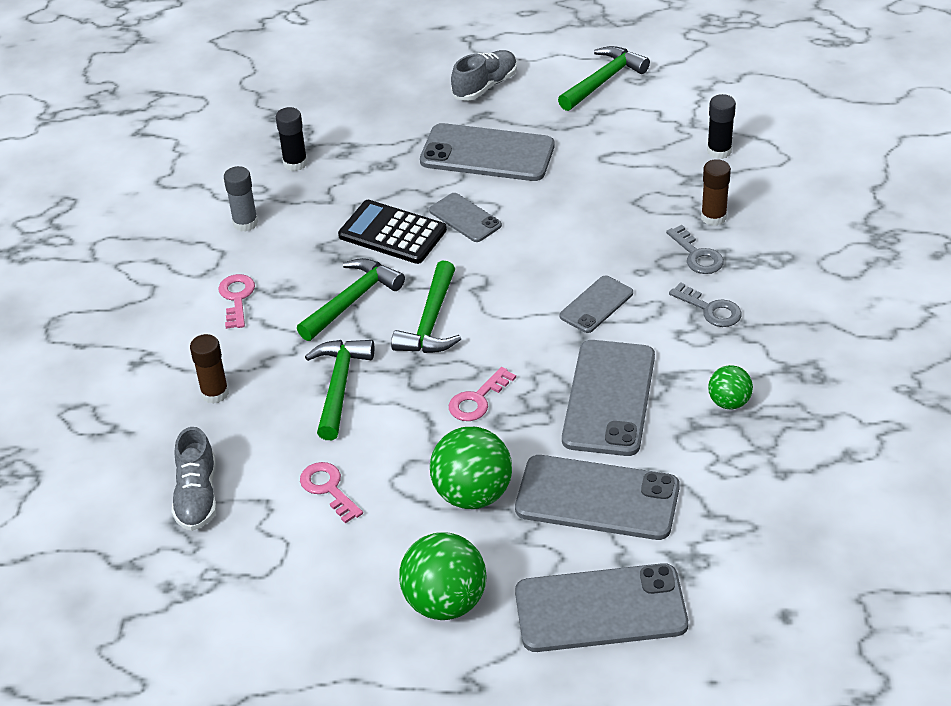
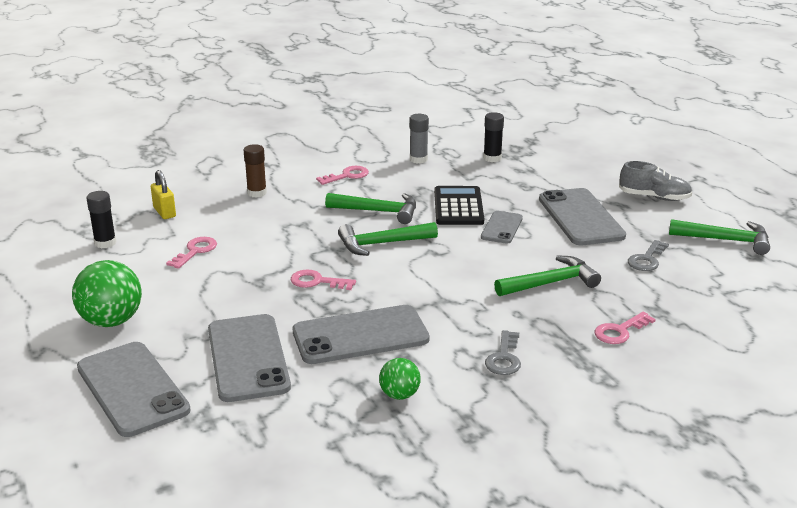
camera: 60 degrees right, 15 degrees down
grey shoe [172,427,217,531] -> yellow padlock [151,170,176,219]
green hammer [305,340,374,440] -> green hammer moved to [494,255,601,296]
green ball [430,427,512,509] -> none
grey phone [560,276,633,333] -> none
grey key [666,225,724,274] -> grey key moved to [628,240,669,271]
brown glue stick [701,159,731,226] -> pink key [595,312,656,344]
black glue stick [707,94,736,159] -> black glue stick moved to [86,191,116,249]

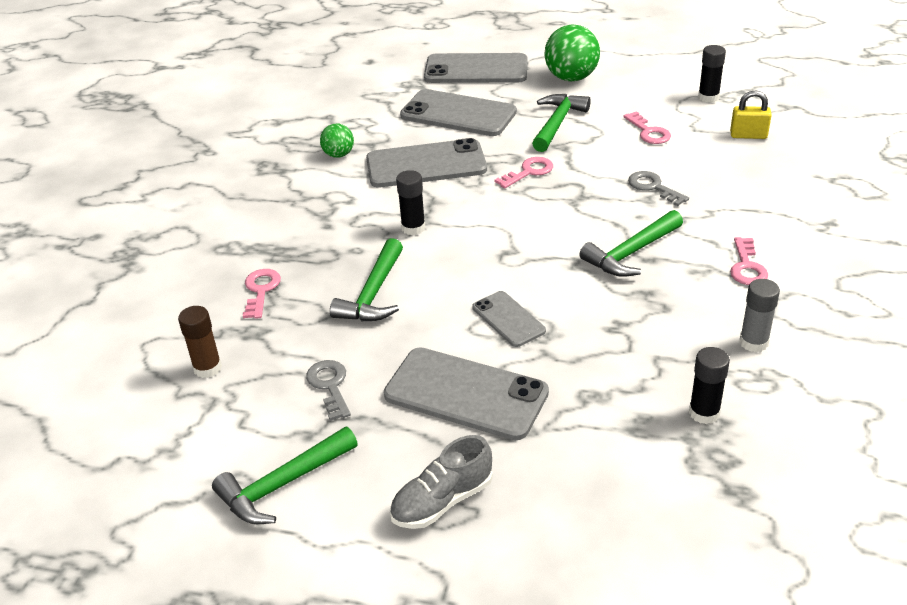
camera: 130 degrees right, 10 degrees up
brown glue stick [244,144,267,198] -> brown glue stick moved to [178,306,222,378]
grey phone [293,305,430,364] -> grey phone turned 60 degrees clockwise [366,138,487,187]
green hammer [338,222,438,256] -> green hammer moved to [532,94,591,152]
black calculator [434,186,484,225] -> none
grey key [485,330,521,375] -> grey key moved to [628,171,689,206]
none -> black glue stick [396,170,426,235]

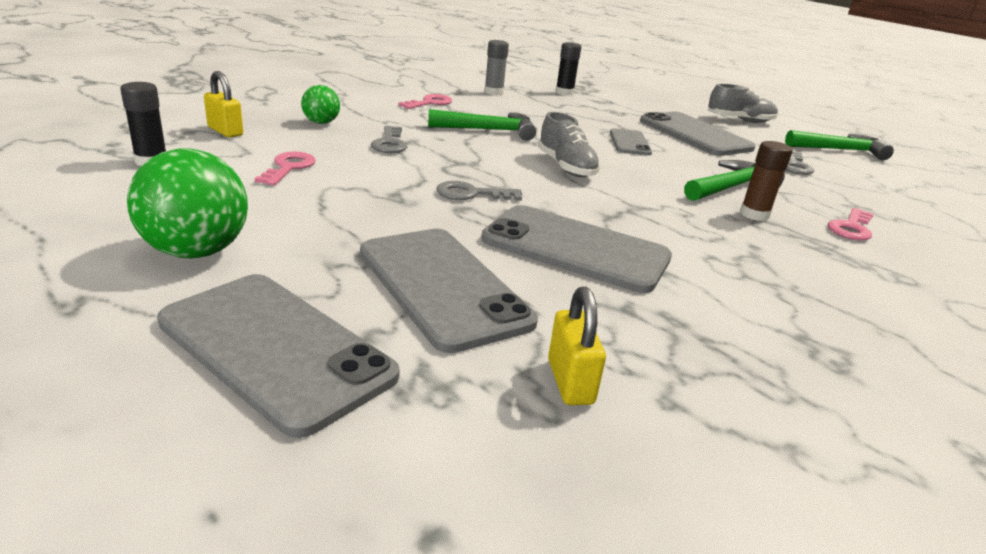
camera: 150 degrees left, 10 degrees down
brown glue stick [178,306,222,378] -> brown glue stick moved to [740,141,793,221]
green ball [320,124,354,158] -> green ball moved to [301,85,340,124]
black glue stick [396,170,426,235] -> none
pink key [495,157,553,188] -> grey key [436,181,522,201]
green hammer [532,94,591,152] -> none
none -> grey shoe [538,112,600,177]
none -> yellow padlock [548,287,606,405]

